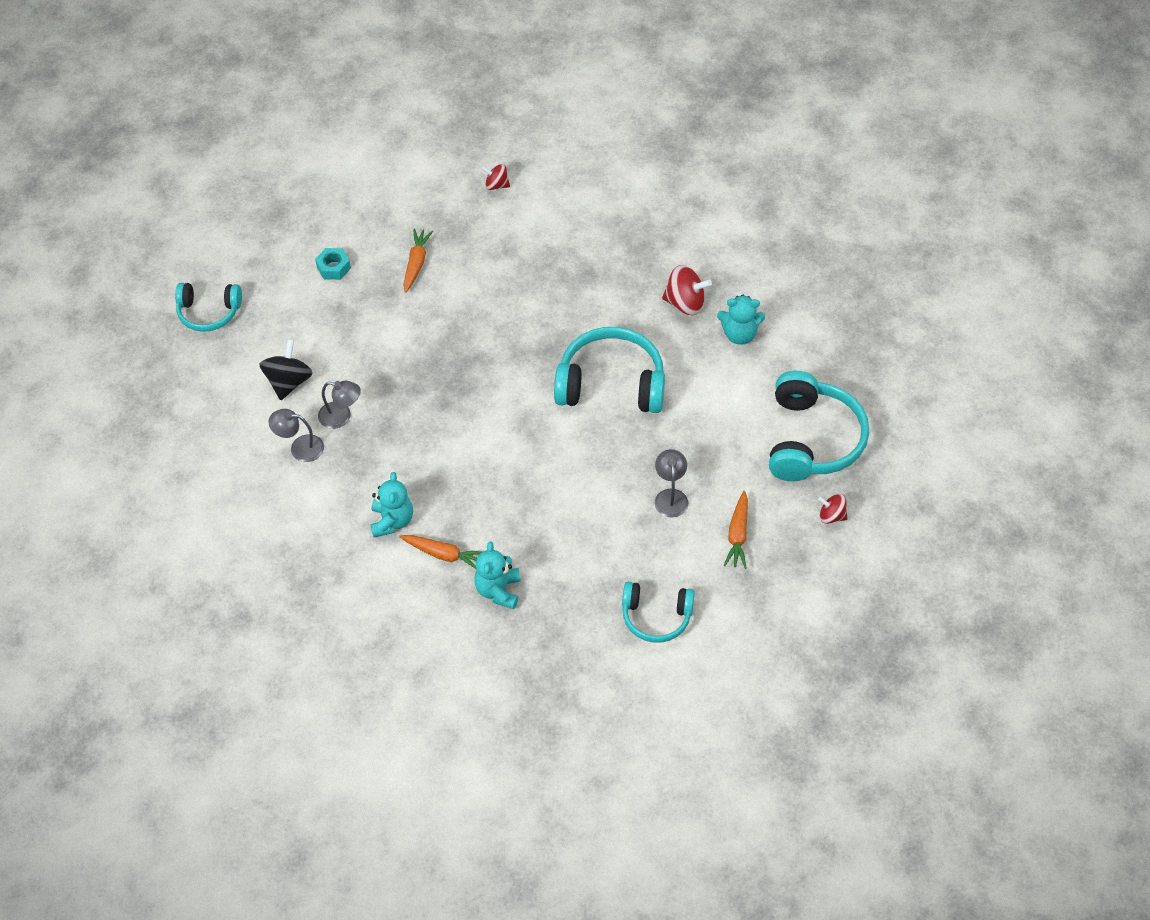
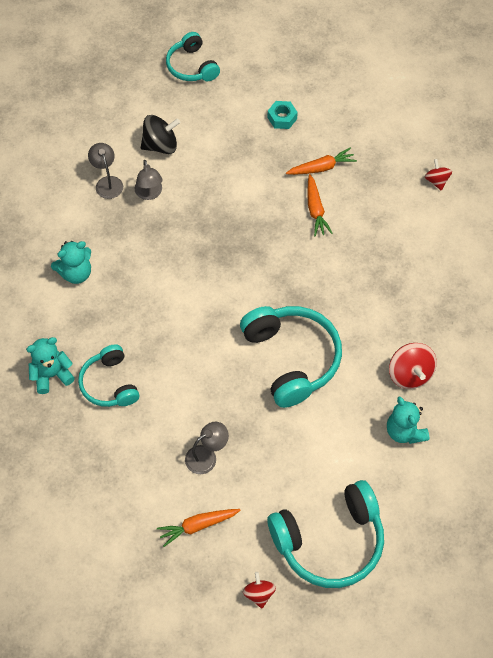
camera: 60 degrees right, 5 degrees up
orange carrot [399,535,482,570] -> orange carrot moved to [307,174,333,236]
turquoise headphones [622,582,695,643] -> turquoise headphones moved to [78,344,139,407]

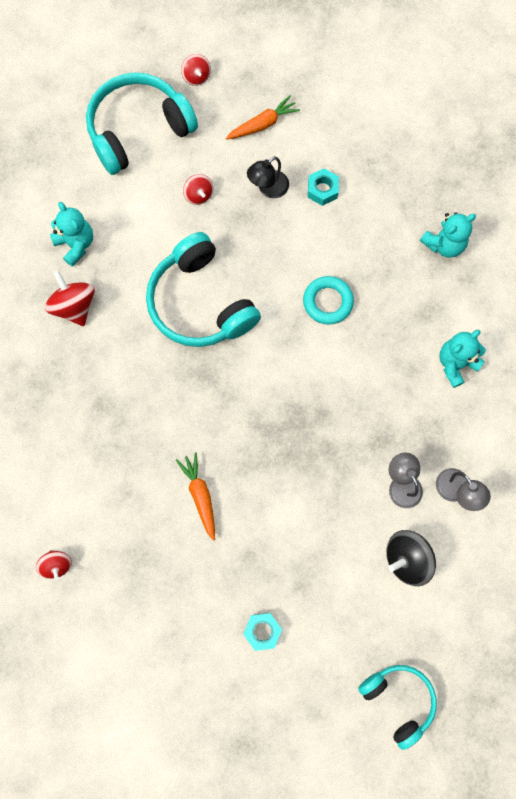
camera: 170 degrees right, 15 degrees up
turquoise headphones [78,344,139,407] -> none
grey lamp [185,421,229,474] -> black lamp [247,156,289,198]
orange carrot [286,148,357,175] -> none
none -> red spinning top [183,174,213,205]
none -> turquoise ring [303,276,354,325]
none -> turquoise nut [308,168,339,206]

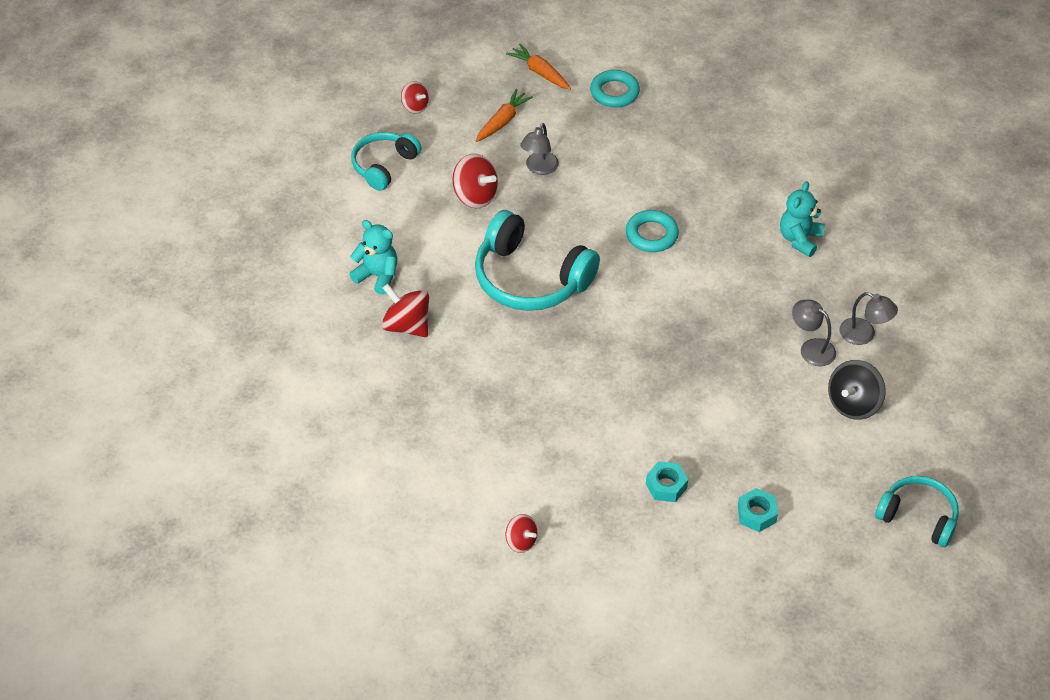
camera: 25 degrees left, 25 degrees down
turquoise headphones [86,73,198,175] -> turquoise headphones [351,132,422,191], size x0.61
orange carrot [176,452,215,541] -> orange carrot moved to [506,44,571,90]
red spinning top [183,174,213,205] -> red spinning top [453,154,498,208], size x1.64
black lamp [247,156,289,198] -> grey lamp [520,123,559,175]
turquoise nut [308,168,339,206] -> turquoise nut moved to [646,461,688,502]
turquoise teddy bear [420,212,476,258] -> none
none -> turquoise ring [590,70,640,108]

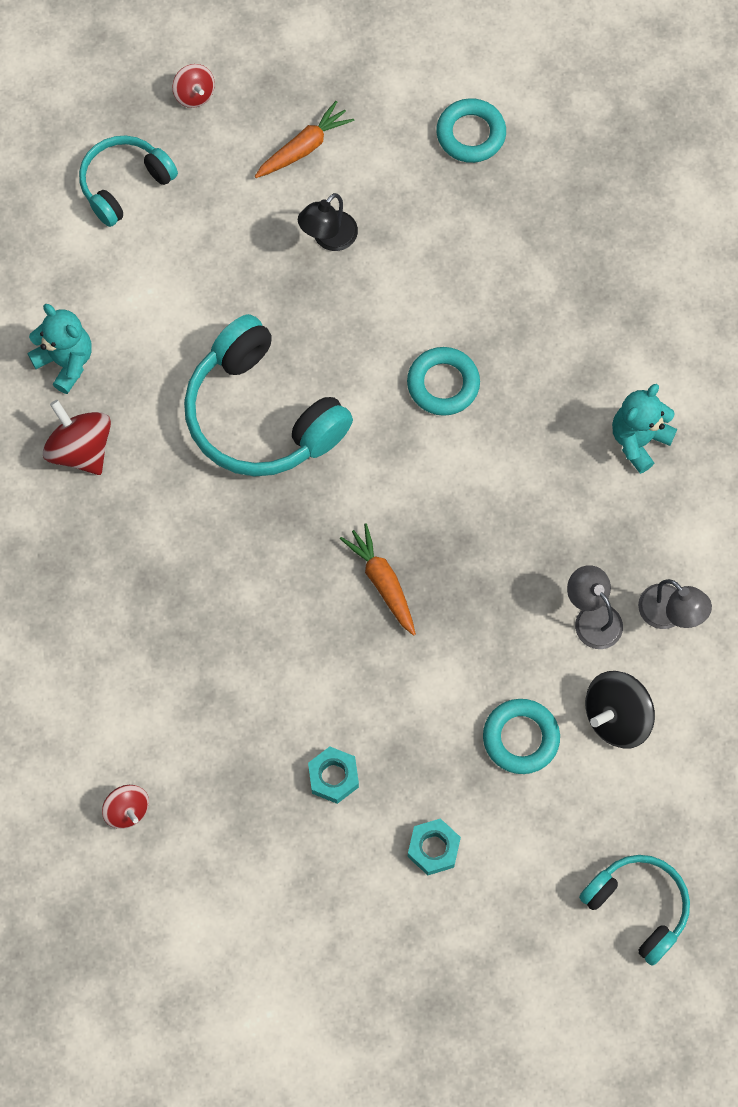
camera: 15 degrees right, 20 degrees up
red spinning top [453,154,498,208] -> none
orange carrot [506,44,571,90] -> orange carrot moved to [340,523,416,636]
grey lamp [520,123,559,175] -> black lamp [298,193,358,251]
none -> turquoise ring [483,699,560,774]

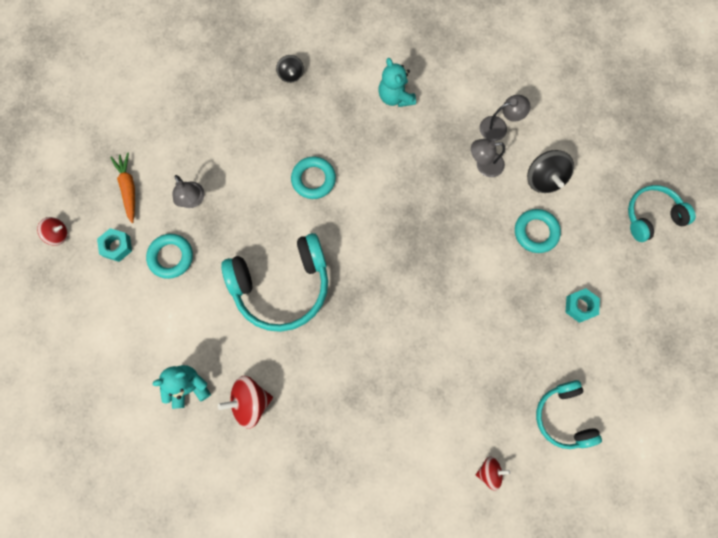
camera: 65 degrees left, 5 degrees up
turquoise headphones [79,136,178,227] -> turquoise headphones moved to [536,380,602,449]
black lamp [298,193,358,251] -> grey lamp [173,175,204,208]
turquoise nut [308,747,359,804] -> turquoise nut moved to [97,228,132,262]
orange carrot [340,523,416,636] -> none
turquoise ring [436,98,506,163] -> turquoise ring moved to [146,234,193,279]
none -> black spinning top [276,55,304,83]

